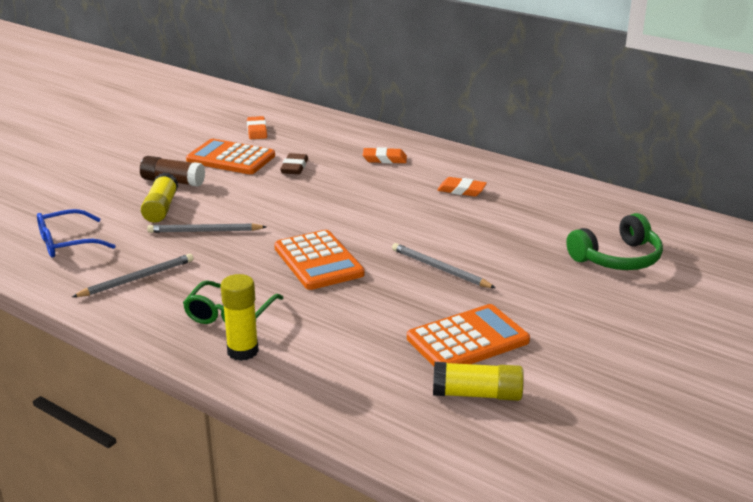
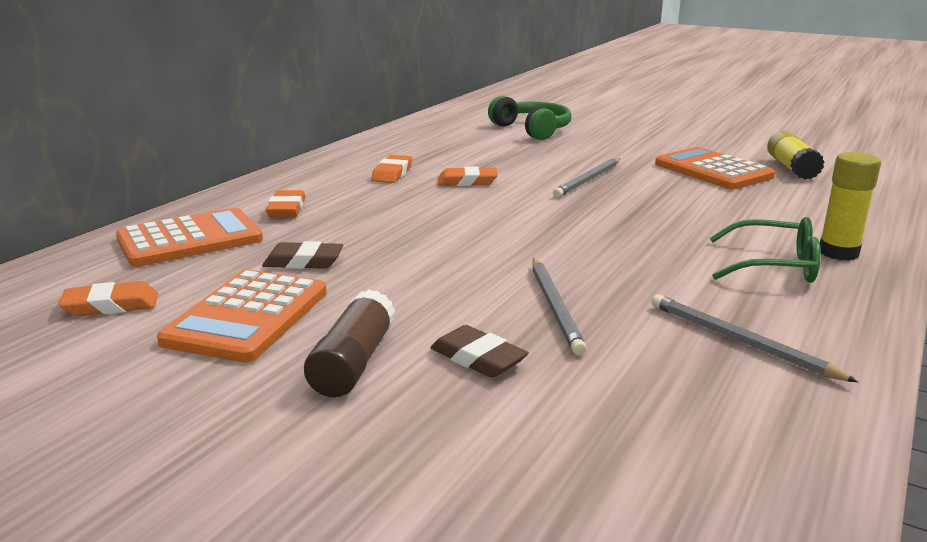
camera: 95 degrees left, 5 degrees down
blue glasses [37,209,116,258] -> none
yellow glue stick [141,172,178,222] -> brown eraser [430,325,529,378]
orange calculator [274,230,365,290] -> orange calculator moved to [116,208,263,267]
none -> orange eraser [438,167,498,186]

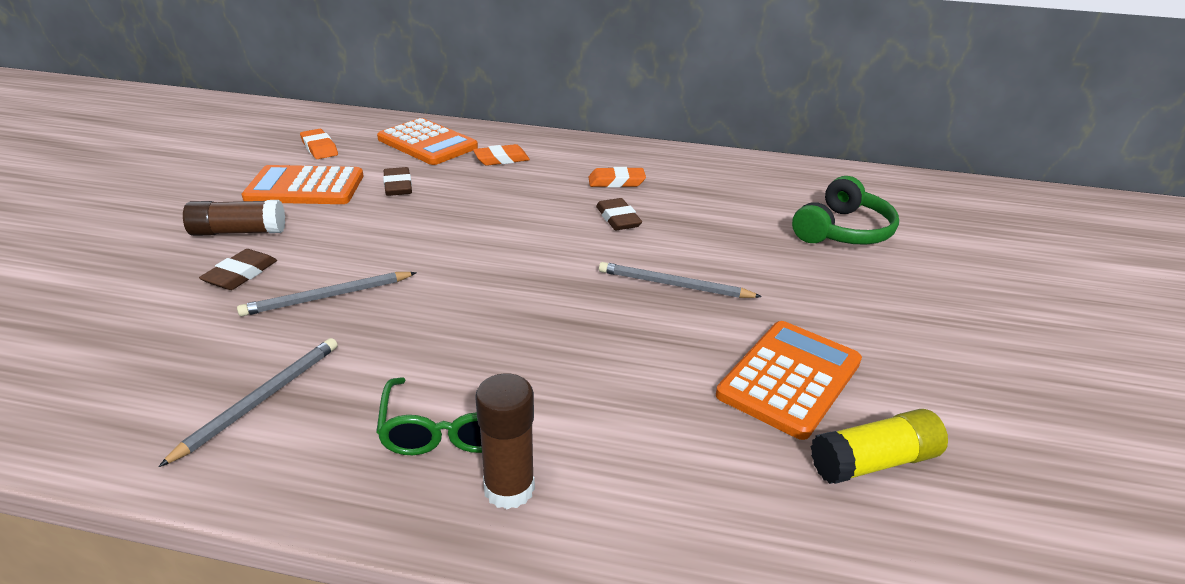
camera: 70 degrees right, 10 degrees up
orange eraser [438,167,498,186] -> brown eraser [596,198,642,230]
yellow glue stick [820,152,881,261] -> brown glue stick [475,373,535,509]

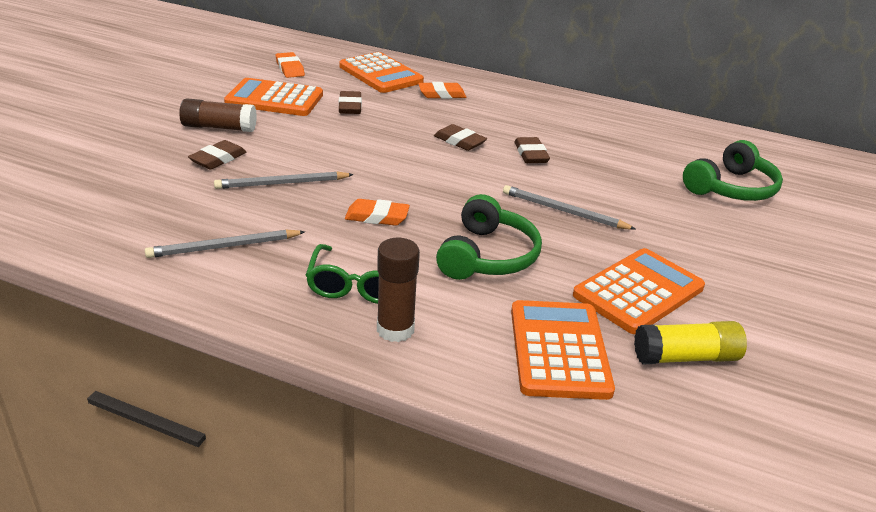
camera: 10 degrees right, 0 degrees up
grey pencil [158,338,338,467] -> grey pencil turned 150 degrees counterclockwise [145,229,305,258]
orange eraser [588,167,646,188] -> orange eraser moved to [345,199,410,226]
none -> brown eraser [434,124,487,151]
none -> green headphones [436,194,542,280]
none -> orange calculator [511,300,615,400]

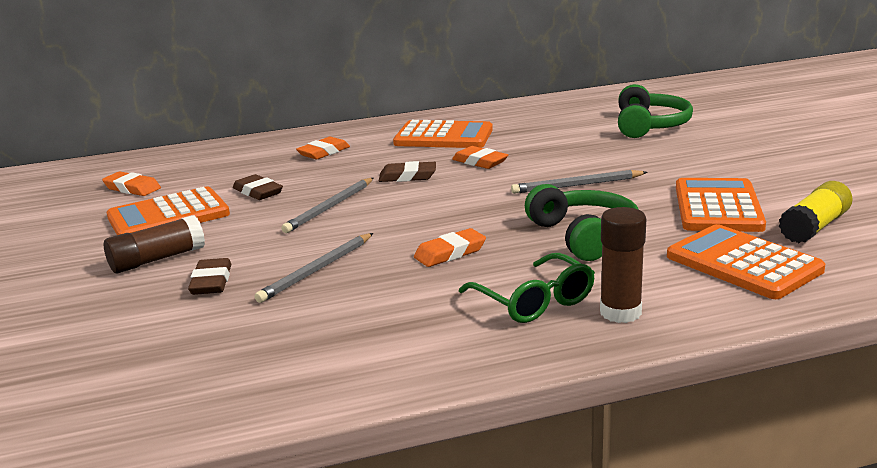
camera: 35 degrees left, 10 degrees down
grey pencil [145,229,305,258] -> grey pencil moved to [281,178,373,233]
orange calculator [339,52,424,93] -> orange calculator moved to [393,120,493,148]
brown eraser [514,137,550,163] -> orange eraser [452,146,508,169]

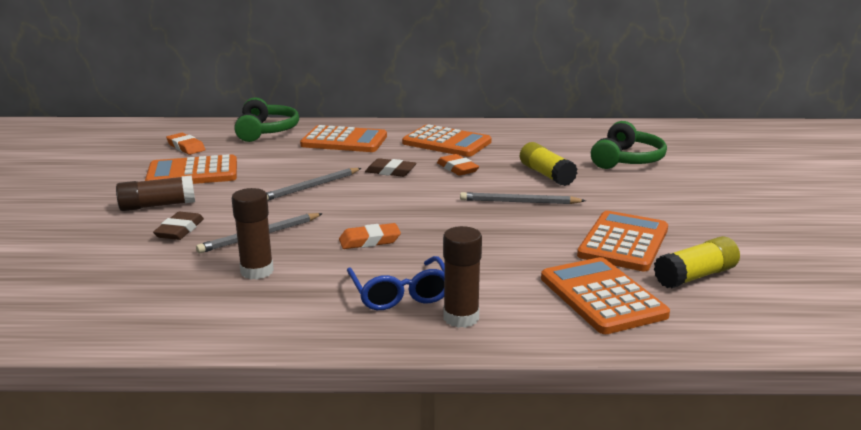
camera: 15 degrees right, 0 degrees up
brown eraser [233,174,283,200] -> none
orange eraser [296,137,350,160] -> orange calculator [300,125,387,152]
green glasses [459,253,595,323] -> blue glasses [347,256,444,310]
green headphones [525,184,639,261] -> green headphones moved to [234,97,299,142]
none -> brown glue stick [232,188,274,279]
none -> yellow glue stick [520,142,577,186]

